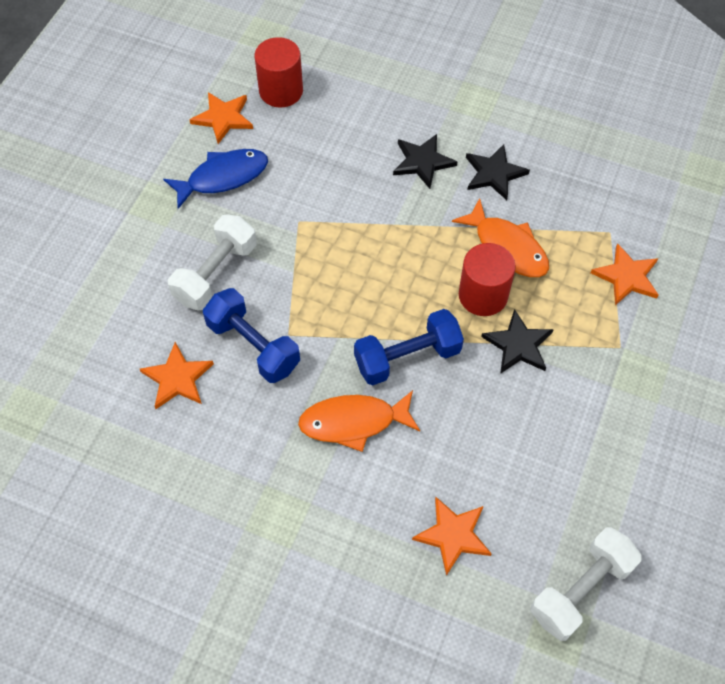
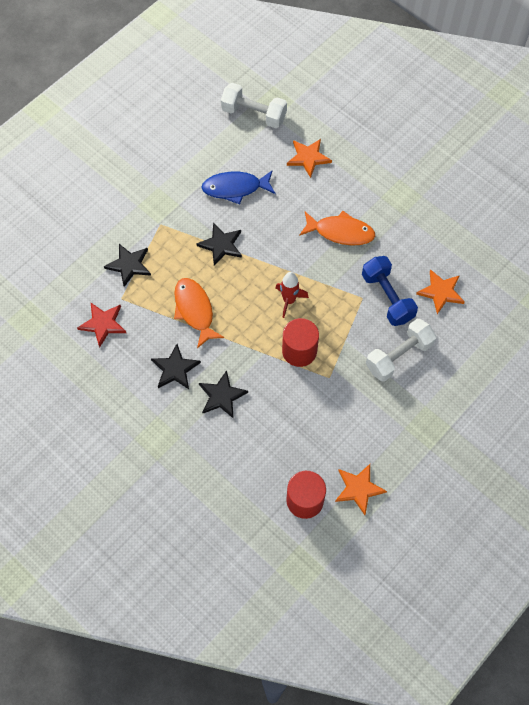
camera: 160 degrees left, 5 degrees up
blue fish [163,149,268,209] -> blue fish moved to [201,170,275,204]
blue dumbbell [354,309,464,385] -> none
red cylinder [459,243,516,316] -> red cylinder moved to [282,318,319,367]
white dumbbell [531,527,642,641] -> white dumbbell turned 45 degrees clockwise [221,83,287,128]
orange star [591,243,659,305] -> black star [104,244,151,287]
none -> red star [77,303,126,348]
none -> red rocket [276,272,309,318]

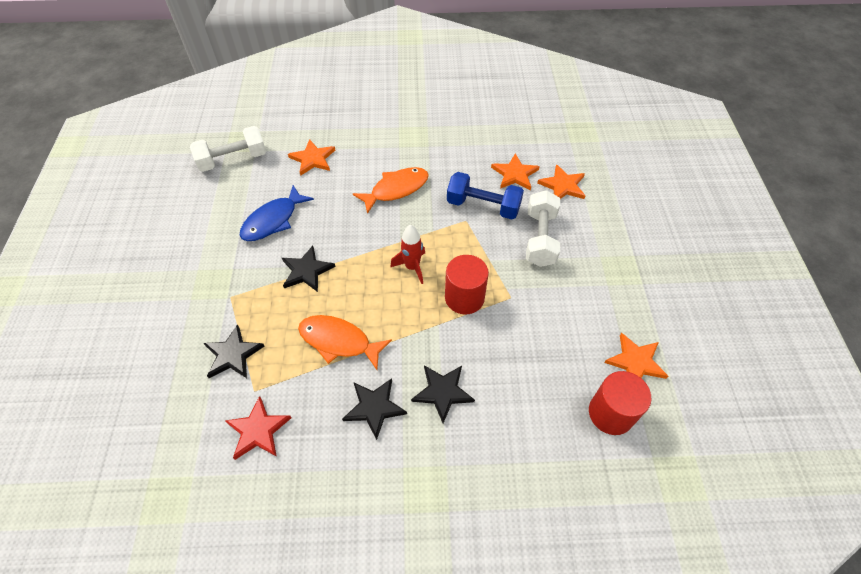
camera: 45 degrees left, 10 degrees down
none -> orange star [537,164,585,199]

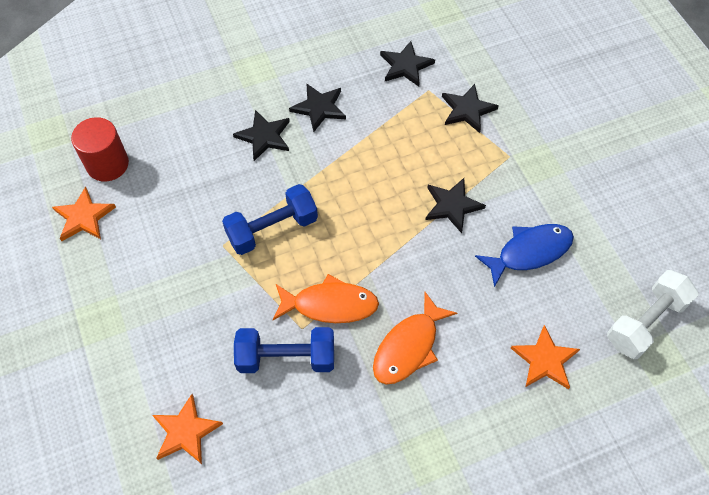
camera: 160 degrees right, 5 degrees up
red star [225,396,291,460] -> black star [380,41,435,87]
blue fish [240,185,314,241] -> blue fish turned 45 degrees clockwise [475,224,574,287]
orange fish [298,315,392,370] -> orange fish moved to [273,274,379,323]
red rocket [390,224,425,284] -> none
red cylinder [445,255,489,315] -> blue dumbbell [222,184,318,255]
orange star [491,153,540,190] -> none
white dumbbell [526,190,560,267] -> none

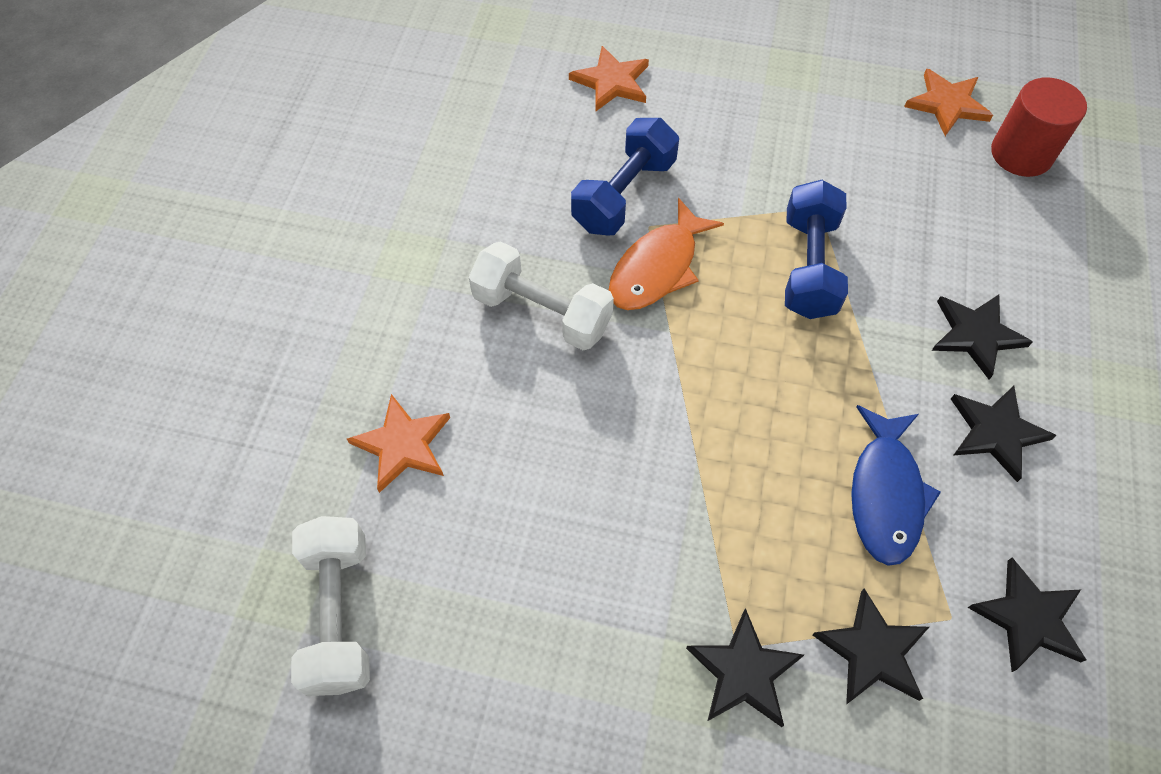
camera: 125 degrees right, 0 degrees up
orange fish [373,292,457,385] -> white dumbbell [469,241,614,350]
black star [426,178,486,233] -> black star moved to [686,608,804,727]
blue fish [475,224,574,287] -> blue fish moved to [851,405,941,566]

